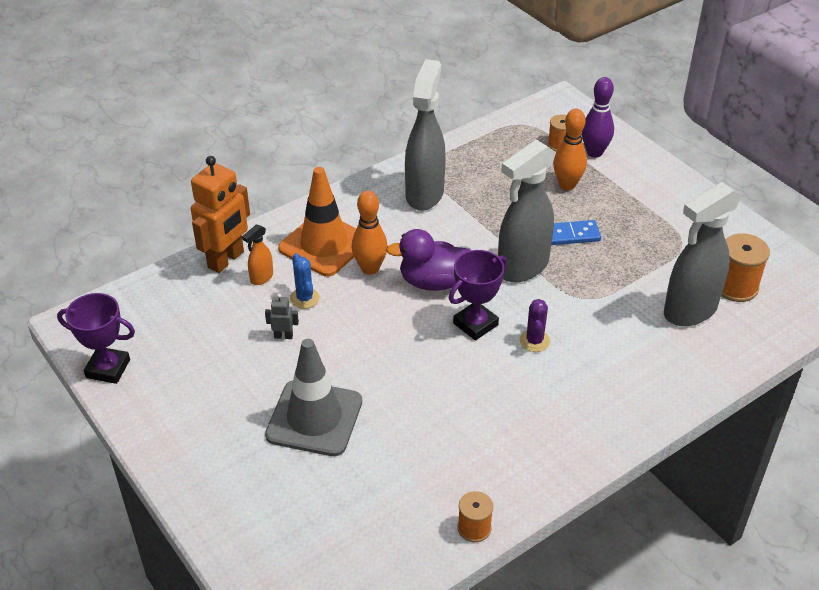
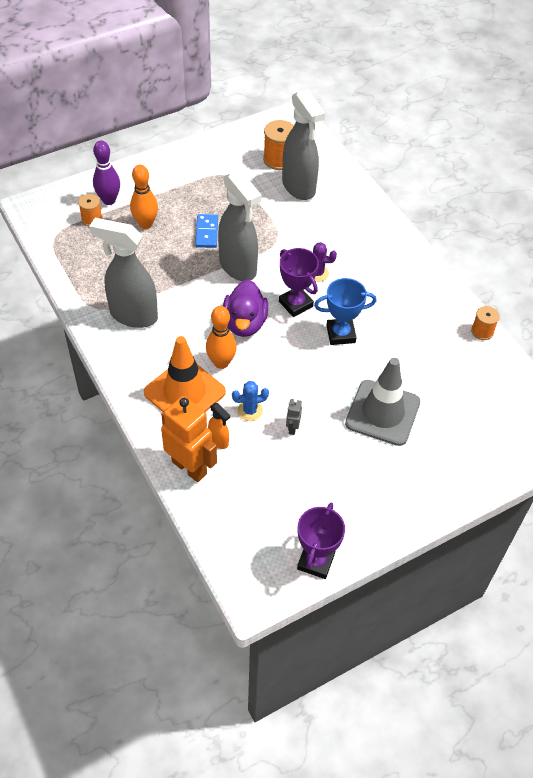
camera: 85 degrees left, 10 degrees up
none -> blue trophy [314,278,377,345]

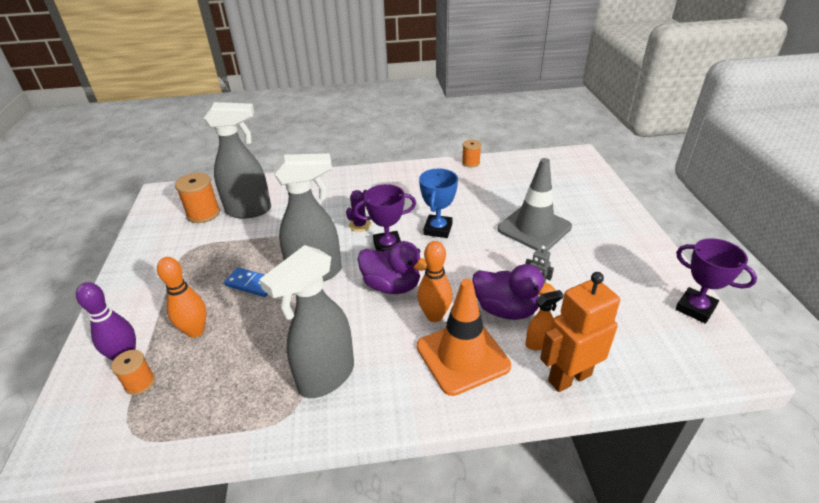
camera: 65 degrees left, 15 degrees down
blue cactus [232,381,269,421] -> purple duck [472,264,556,320]

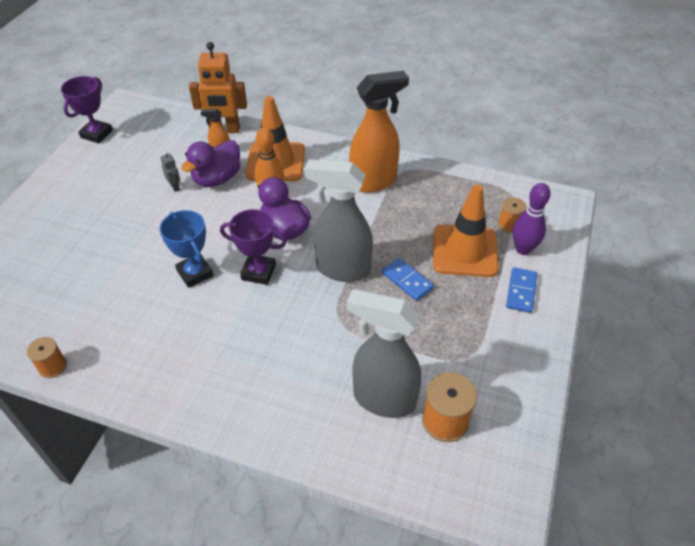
camera: 155 degrees left, 10 degrees up
orange bowling pin [157,257,206,338] -> orange traffic cone [433,184,499,277]
grey spray bottle [259,245,354,398] -> orange spray bottle [349,71,409,193]
purple cactus [346,190,371,232] -> none
blue trophy [419,168,458,238] -> blue trophy turned 75 degrees counterclockwise [159,210,214,288]
purple duck [472,264,556,320] -> purple duck turned 105 degrees counterclockwise [181,140,240,187]
grey traffic cone [497,158,572,251] -> none
purple trophy [675,238,757,324] -> purple trophy turned 45 degrees clockwise [61,76,113,143]
none -> blue domino [506,267,537,313]

